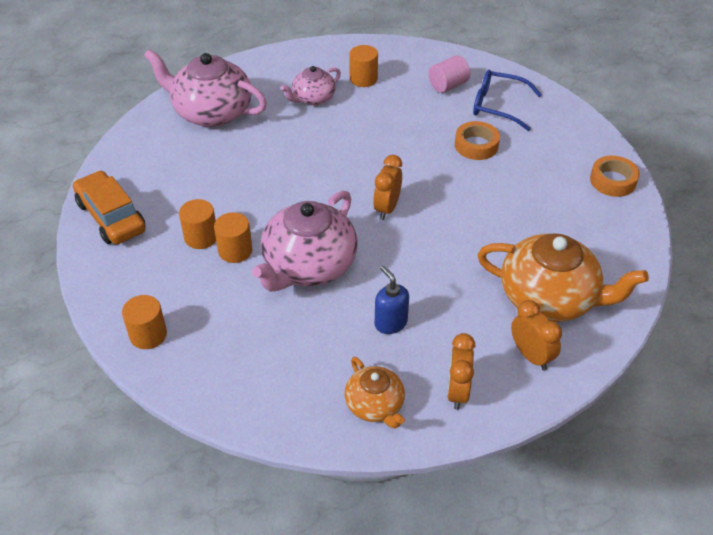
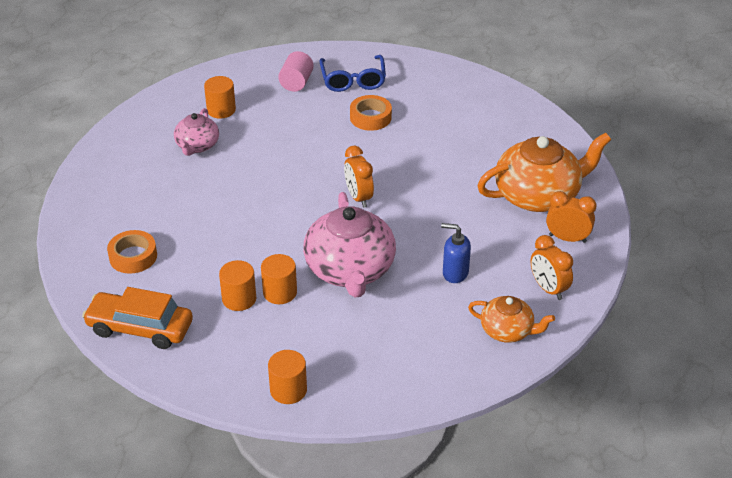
camera: 40 degrees left, 5 degrees down
pink teapot [144,49,267,127] -> none
blue glasses [473,70,542,131] -> blue glasses turned 75 degrees counterclockwise [319,55,386,92]
orange tape [590,156,640,197] -> orange tape moved to [107,230,157,274]

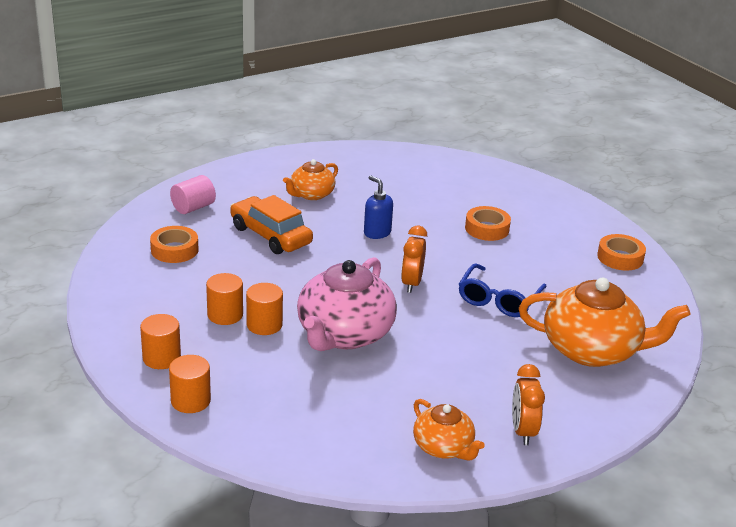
camera: 30 degrees right, 10 degrees down
orange car [82,287,193,349] -> orange car moved to [230,195,313,254]
pink teapot [174,108,219,156] -> orange teapot [283,159,338,200]
orange cylinder [204,76,236,119] -> orange cylinder moved to [140,314,181,369]
pink cylinder [278,51,314,92] -> pink cylinder moved to [170,175,216,214]
blue glasses [319,55,386,92] -> blue glasses moved to [459,263,546,317]
blue soap dispenser [441,223,471,283] -> blue soap dispenser moved to [364,176,393,239]
orange clock [546,191,596,243] -> none
none -> orange tape [597,234,646,271]

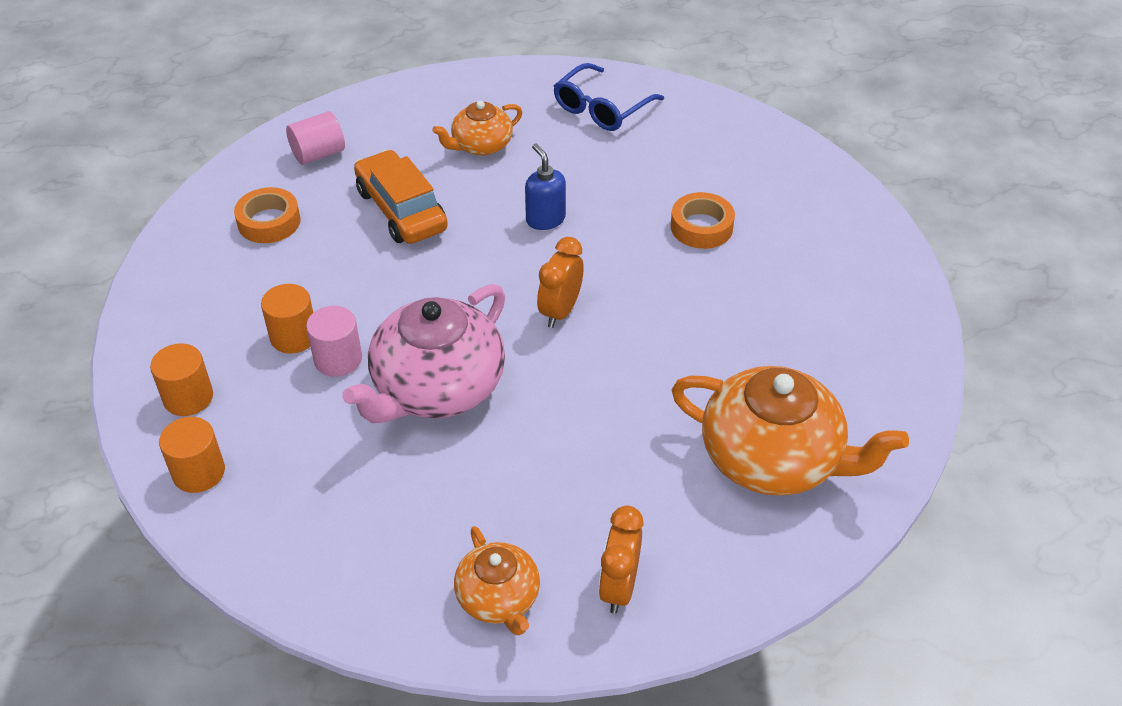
camera: 15 degrees right, 15 degrees up
orange cylinder [246,283,283,335] -> pink cylinder [306,306,362,377]
blue glasses [459,263,546,317] -> blue glasses moved to [554,63,664,131]
orange tape [597,234,646,271] -> none

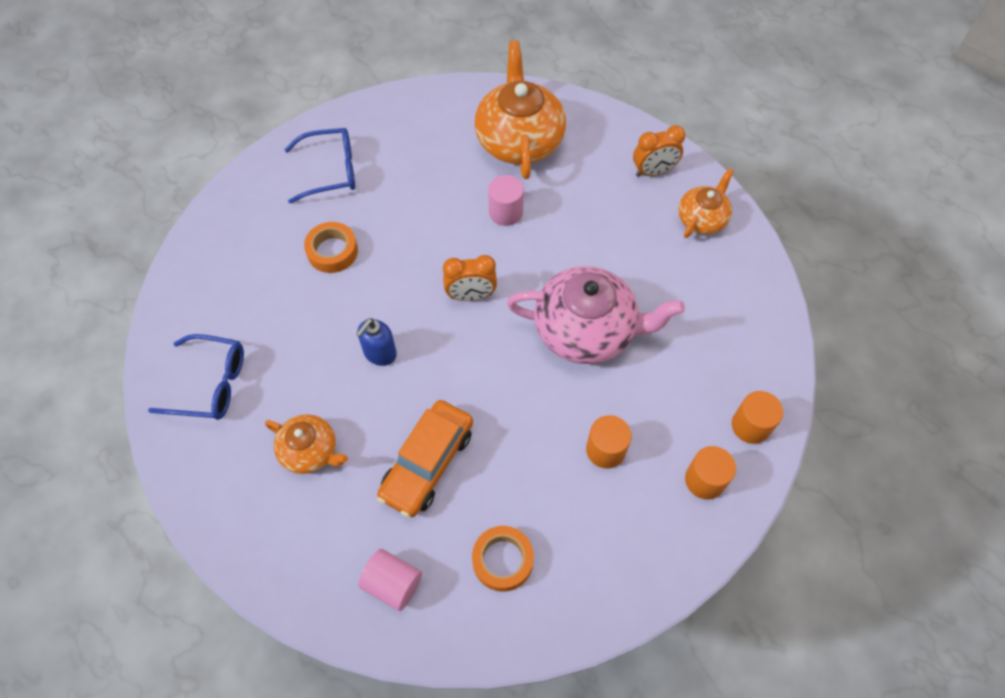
camera: 120 degrees left, 15 degrees up
pink cylinder [306,306,362,377] -> pink cylinder moved to [488,175,524,226]
none -> blue glasses [284,128,355,203]

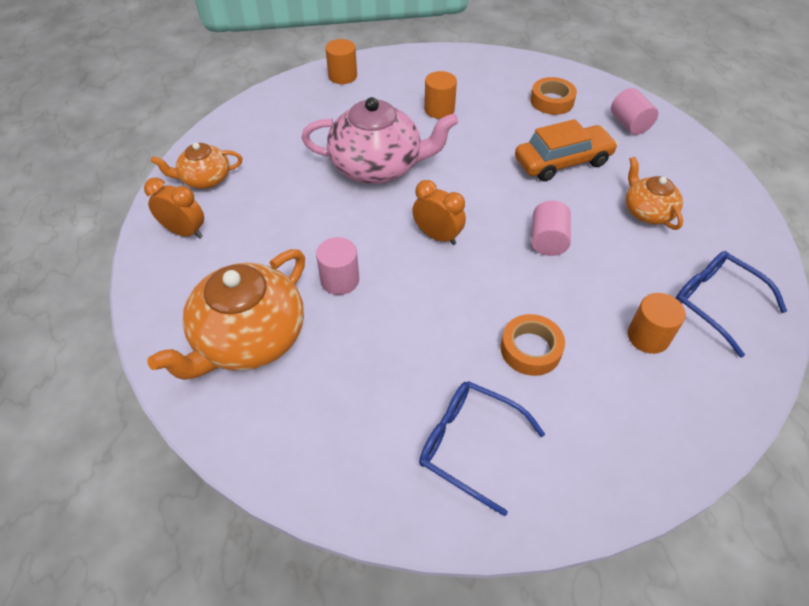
camera: 140 degrees left, 10 degrees down
blue soap dispenser [356,318,397,366] -> pink cylinder [531,201,571,256]
pink teapot [507,266,685,364] -> pink teapot turned 135 degrees clockwise [301,97,459,184]
orange cylinder [685,446,736,499] -> orange cylinder moved to [628,293,686,354]

